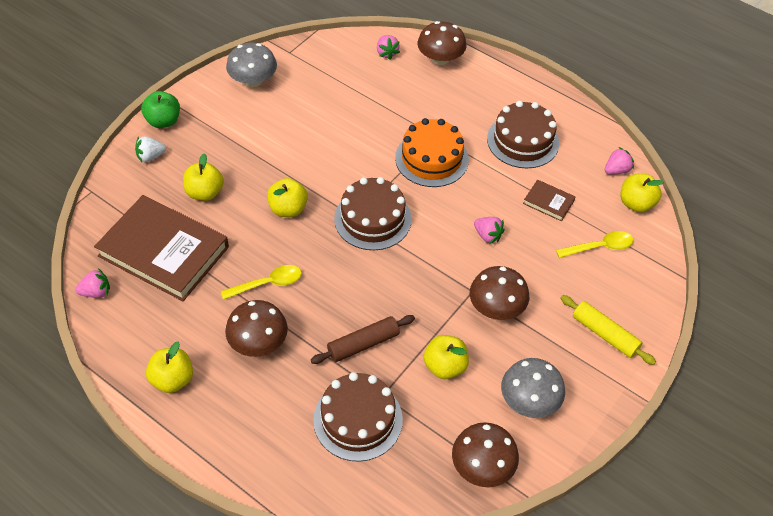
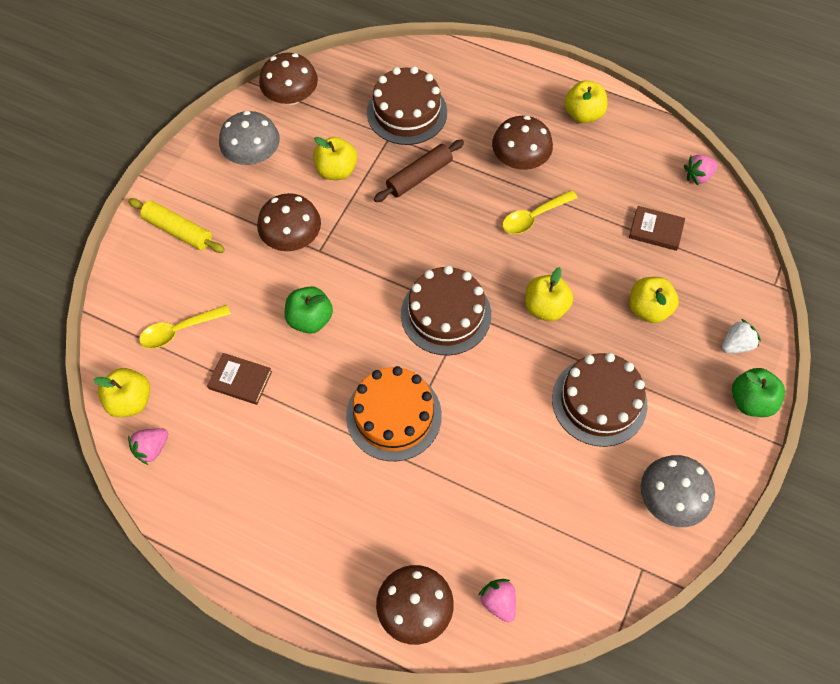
camera: 170 degrees right, 10 degrees up
brown book [94,195,229,301] -> brown book [629,206,685,251], size x0.42
pink strawberry [474,217,505,244] -> green apple [285,286,333,334]
brown cake [487,101,559,168] -> brown cake moved to [552,353,647,447]

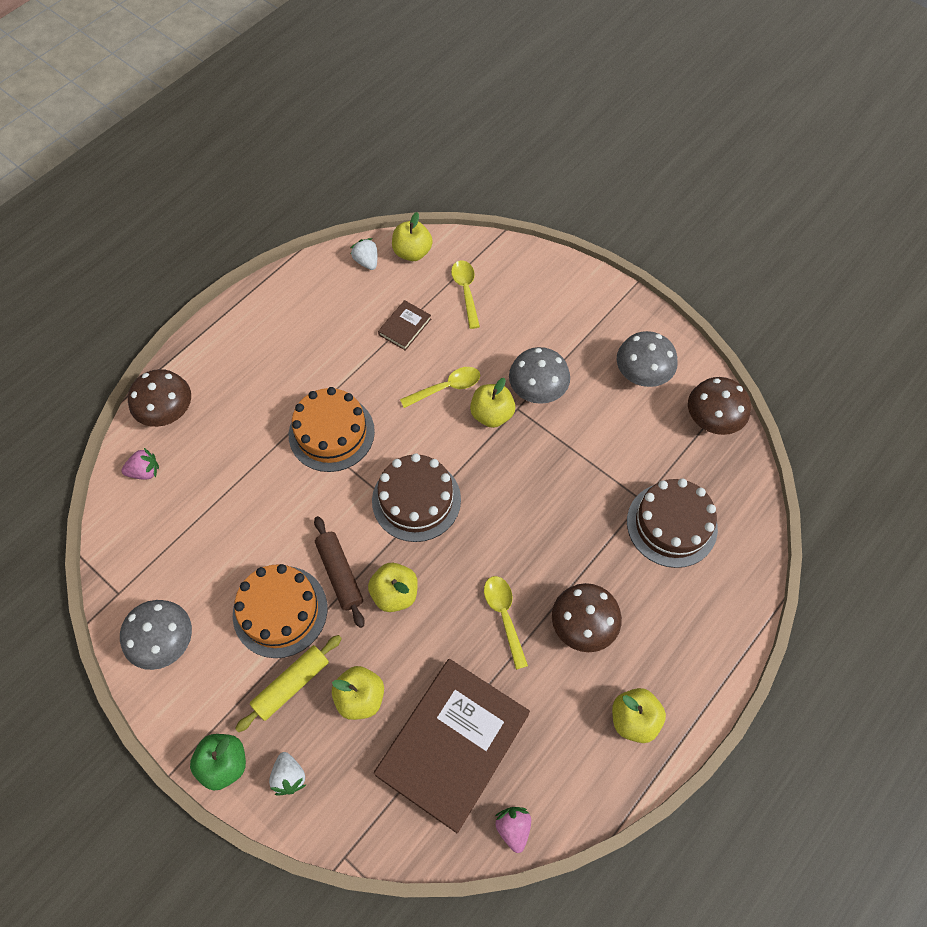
camera: 105 degrees right, 0 degrees up
yellow rolling pin [128,198,225,253] -> yellow rolling pin moved to [235,635,342,732]
pink strawberry [128,428,168,465] -> white strawberry [350,238,377,270]
brown mushroom [257,193,321,251] -> grey mushroom [509,347,570,404]
green apple [285,286,333,334] -> yellow spoon [400,367,480,408]
yellow apple [313,137,357,180] -> yellow apple moved to [470,378,515,428]
brown rolling pin [374,140,464,202] -> brown rolling pin moved to [314,516,365,628]
brown cake [552,353,647,447] -> orange cake [233,564,327,658]
brown book [629,206,685,251] -> brown book [374,659,530,833], size x2.36

